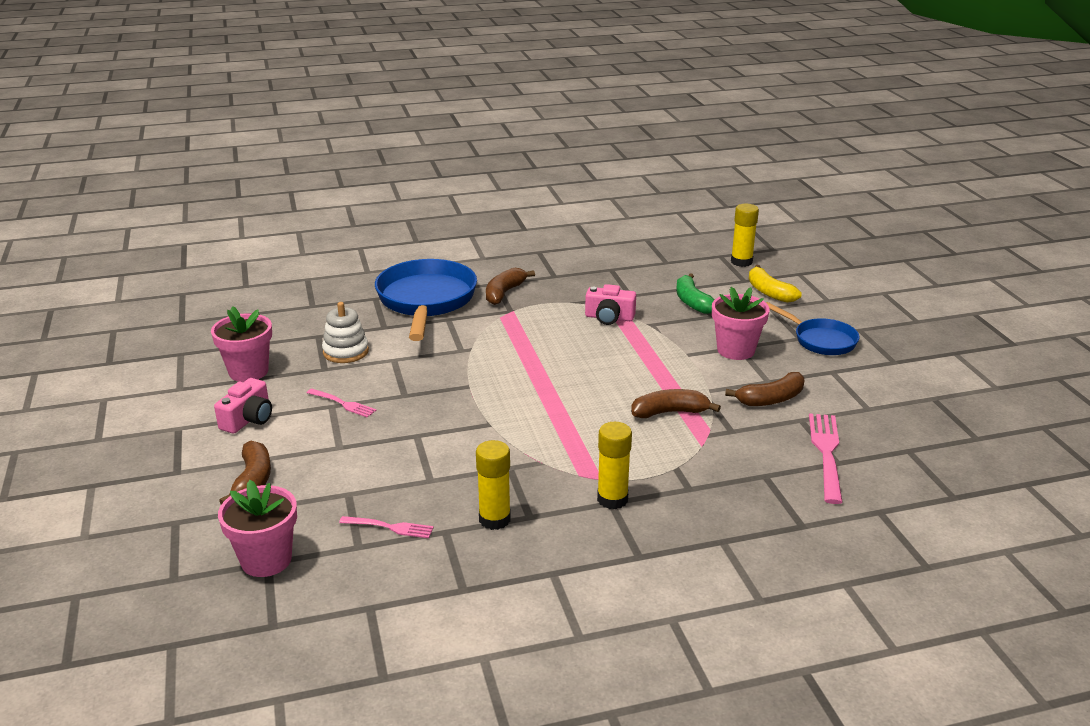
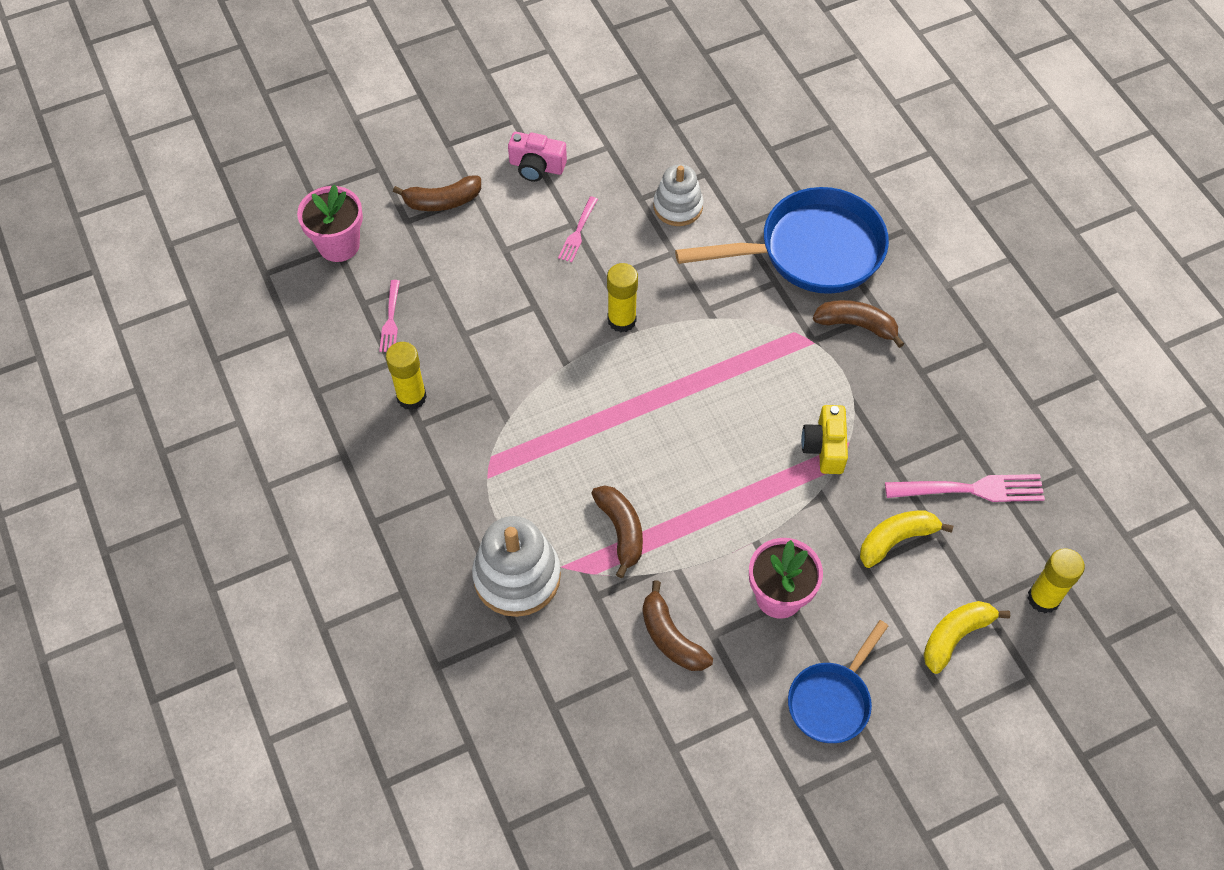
camera: 80 degrees right, 30 degrees up
pink flower pot [211,306,272,382] -> none
pink camera [585,284,636,325] -> yellow camera [801,405,848,474]
yellow glue stick [597,422,632,509] -> yellow glue stick moved to [607,263,638,332]
green banana [676,273,715,314] -> yellow banana [860,511,953,568]
pink fork [809,413,843,504] -> pink fork moved to [885,474,1045,502]
none -> white stacking toy [472,516,561,617]

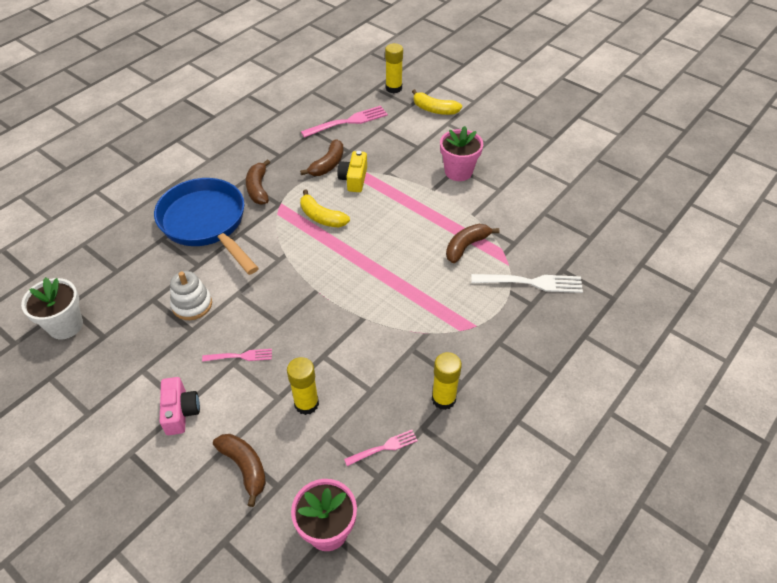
camera: 115 degrees left, 10 degrees down
white stacking toy [472,516,561,617] -> white fork [471,274,583,293]
yellow glue stick [607,263,638,332] -> yellow glue stick moved to [287,357,319,415]
brown banana [643,580,713,671] -> brown banana moved to [300,139,343,176]
blue pan [788,620,888,743] -> none
yellow camera [801,405,848,474] -> yellow camera turned 120 degrees clockwise [337,151,367,192]
yellow banana [860,511,953,568] -> yellow banana moved to [300,189,350,228]
pink fork [885,474,1045,502] -> pink fork turned 90 degrees clockwise [301,106,388,138]
none -> white flower pot [21,277,83,339]

